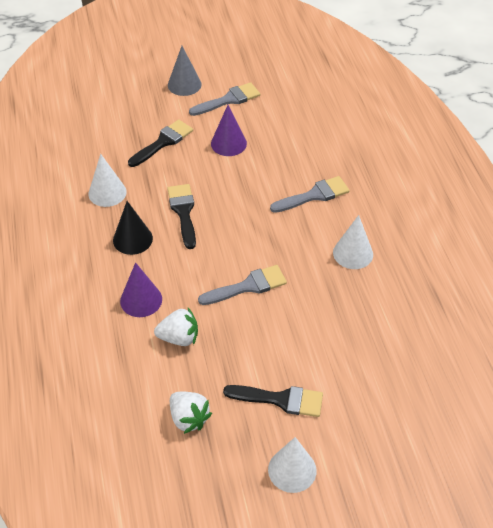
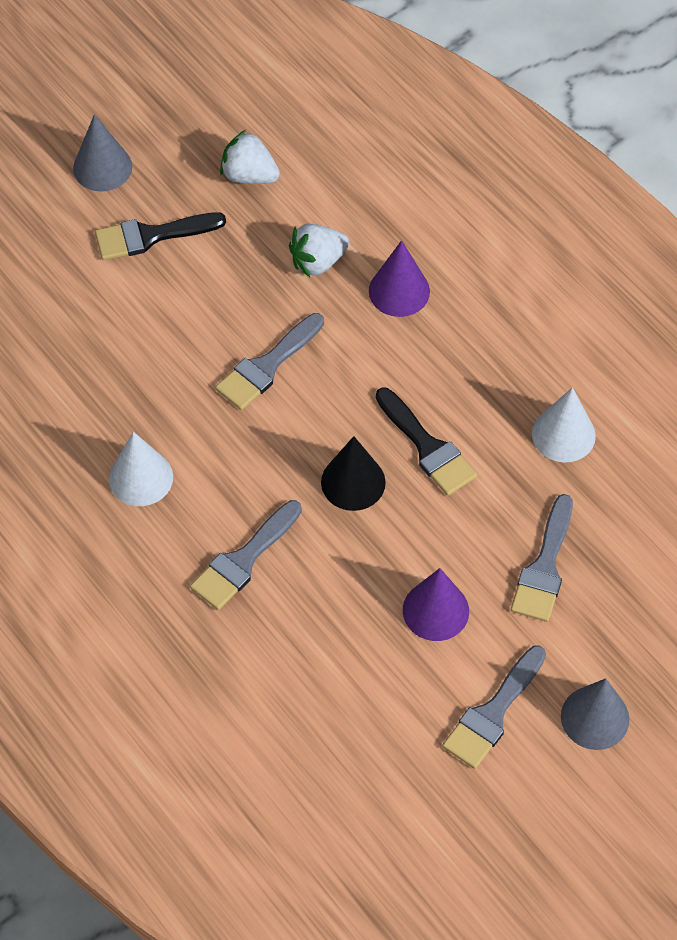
camera: 155 degrees right, 10 degrees up
black cone [113,201,153,255] -> black cone moved to [321,436,386,511]
black brush [128,119,193,167] -> grey brush [511,494,573,622]
white cone [268,437,317,493] -> grey cone [73,114,132,192]

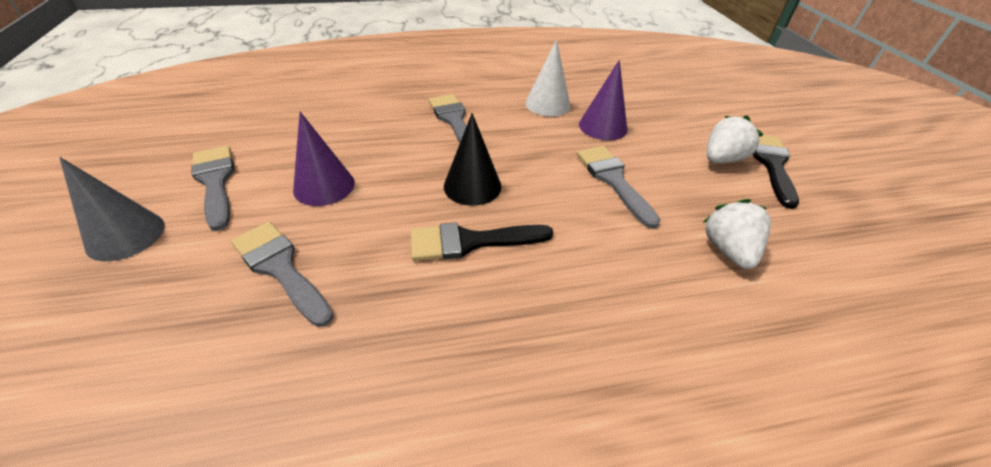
camera: 115 degrees right, 15 degrees down
grey cone [73,114,132,192] -> none
white strawberry [220,130,280,184] -> white strawberry moved to [707,115,763,163]
purple cone [369,240,430,317] -> purple cone moved to [579,60,627,140]
white cone [532,387,596,463] -> none

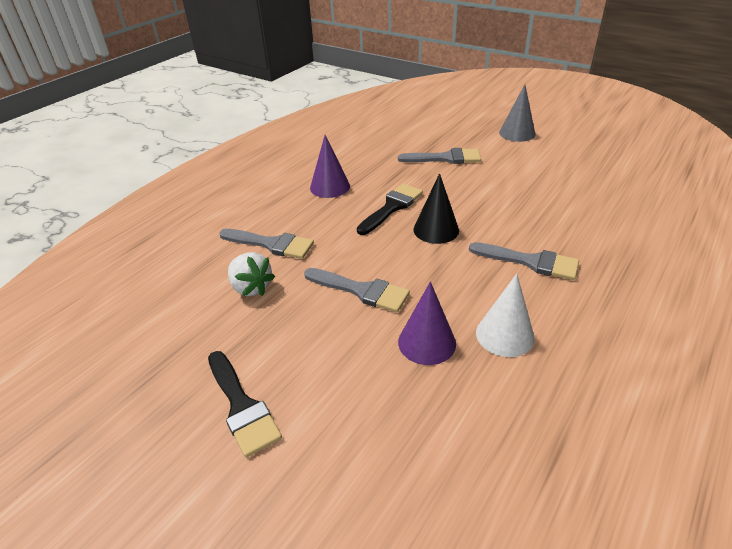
camera: 140 degrees right, 5 degrees down
grey brush [191,146,235,231] -> grey brush moved to [219,229,314,259]
purple cone [293,112,355,206] -> purple cone moved to [310,135,350,198]
white strawberry [707,115,763,163] -> none

